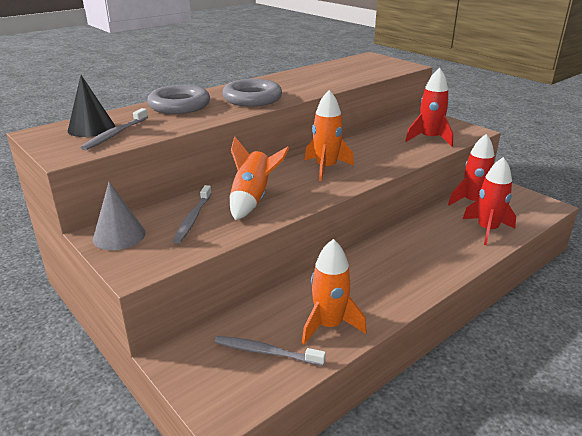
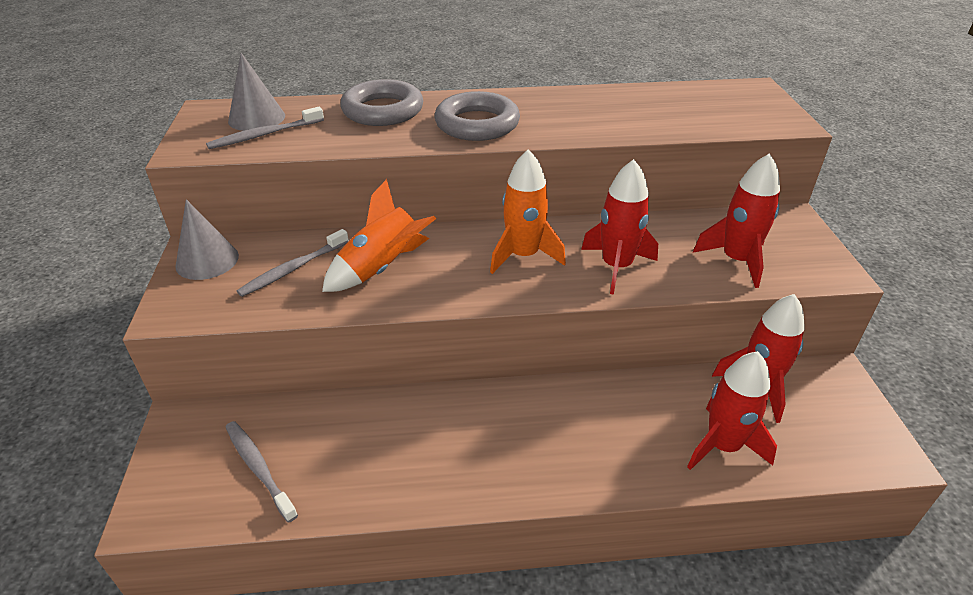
camera: 35 degrees right, 10 degrees up
black cone [68,75,115,137] -> grey cone [228,53,285,131]
orange rocket [302,239,367,344] -> none
none -> red rocket [581,159,658,295]

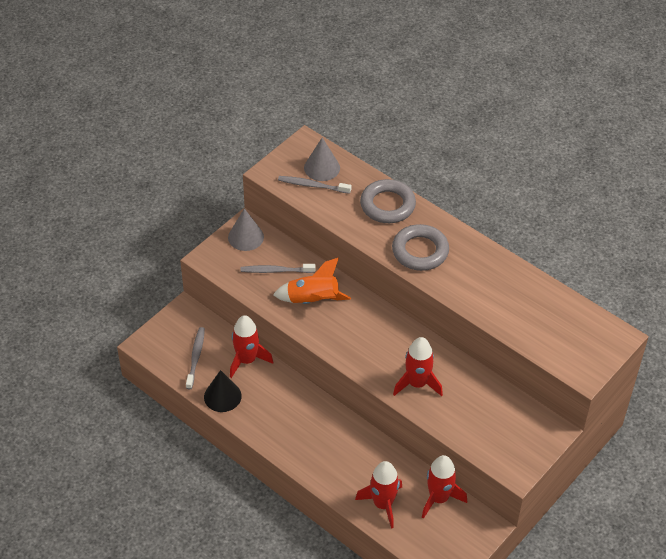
camera: 45 degrees right, 10 degrees up
orange rocket [490,149,566,274] -> none
red rocket [693,153,780,288] -> red rocket moved to [230,315,273,378]
none -> black cone [204,370,242,412]

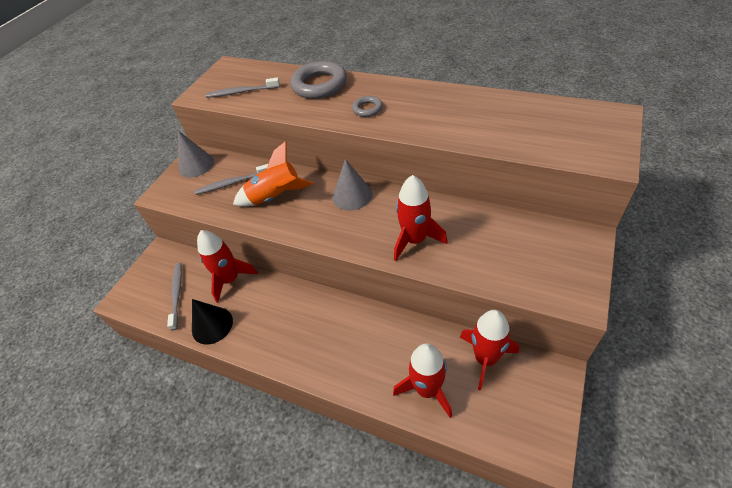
camera: 10 degrees left, 0 degrees up
grey cone [304,138,340,181] -> grey cone moved to [332,159,372,211]
grey ring [392,224,449,271] -> grey ring [352,96,383,117], size x0.50

